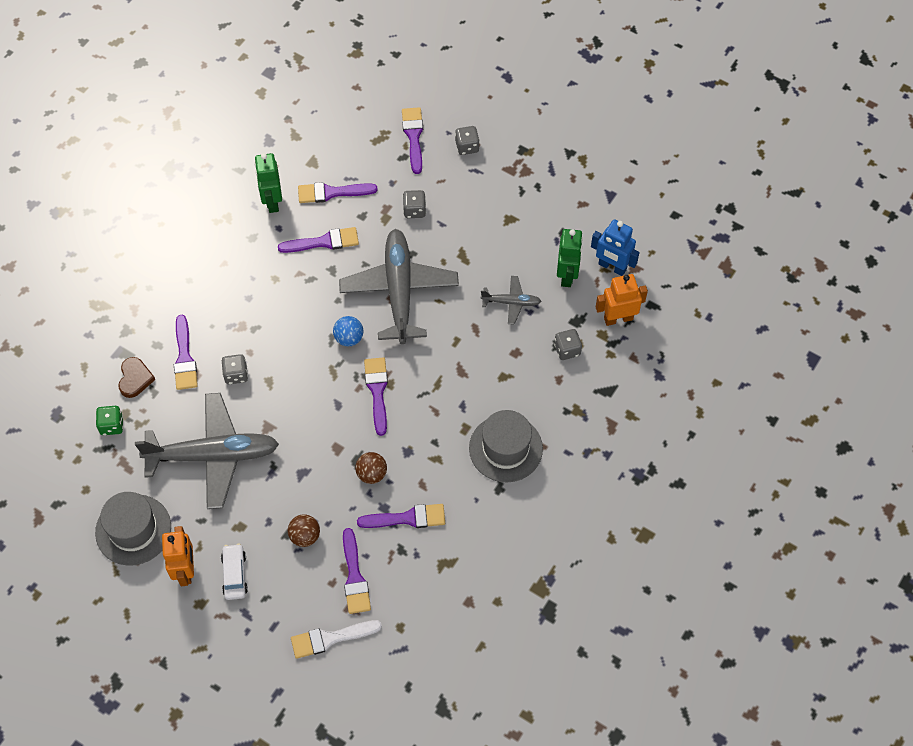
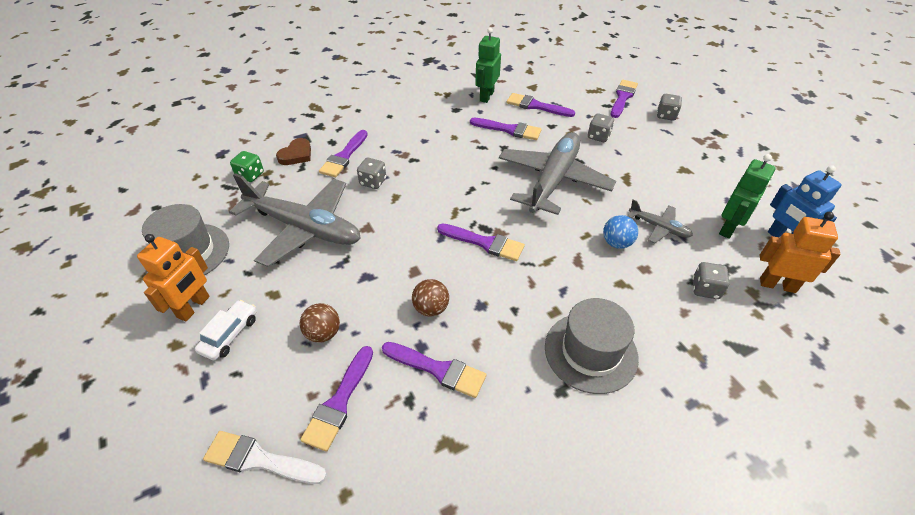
camera: 30 degrees right, 15 degrees down
blue ball [333,316,363,347] -> blue ball moved to [603,215,638,249]
purple brush [364,357,388,436] -> purple brush turned 90 degrees clockwise [437,224,525,261]

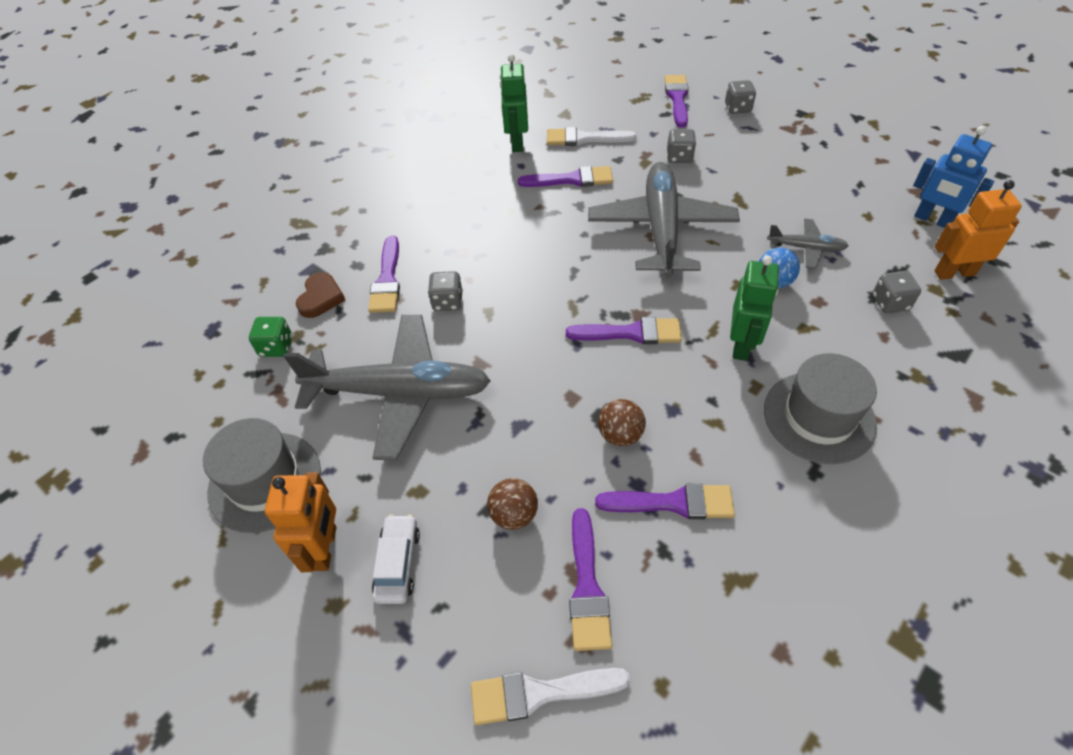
camera: 20 degrees left, 5 degrees up
purple brush [507,93,575,117] -> white brush [547,127,637,146]
green robot [719,154,776,239] -> green robot moved to [730,255,779,361]

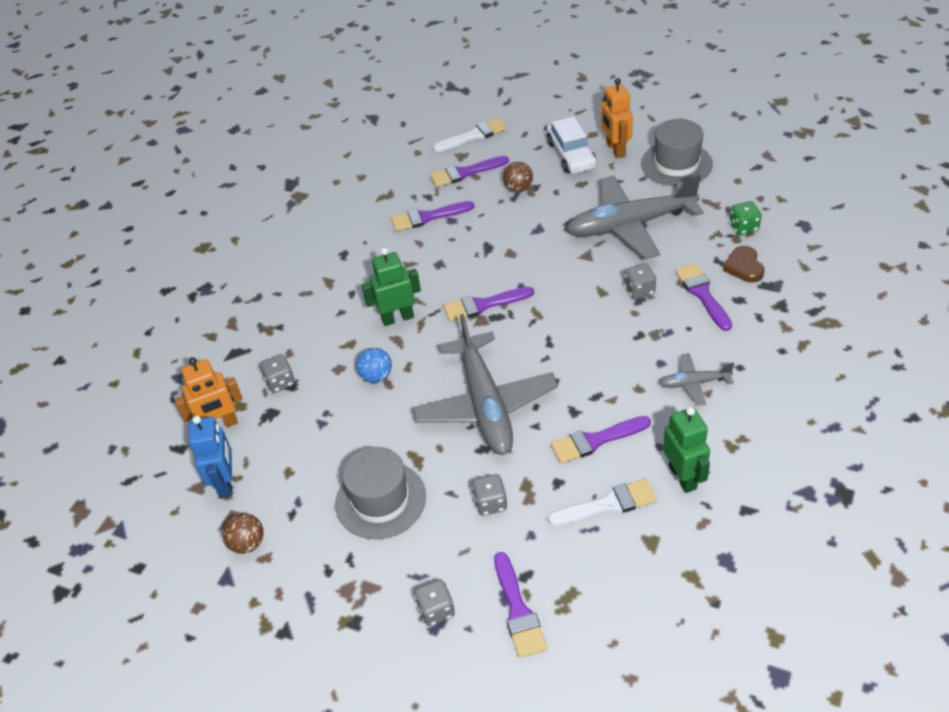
camera: 165 degrees right, 5 degrees down
white car [372,514,420,604] -> white car [547,117,597,174], size x1.50
purple brush [569,508,612,651] -> purple brush turned 90 degrees counterclockwise [430,156,509,187]
brown ball [598,399,646,447] -> brown ball moved to [222,513,264,554]
green robot [730,255,779,361] -> green robot turned 75 degrees clockwise [362,248,421,326]
grey hat [764,353,877,464] -> grey hat moved to [335,447,426,539]
grey plane [767,219,848,269] -> grey plane moved to [659,353,734,406]
blue robot [913,126,994,228] -> blue robot turned 60 degrees clockwise [189,416,232,498]

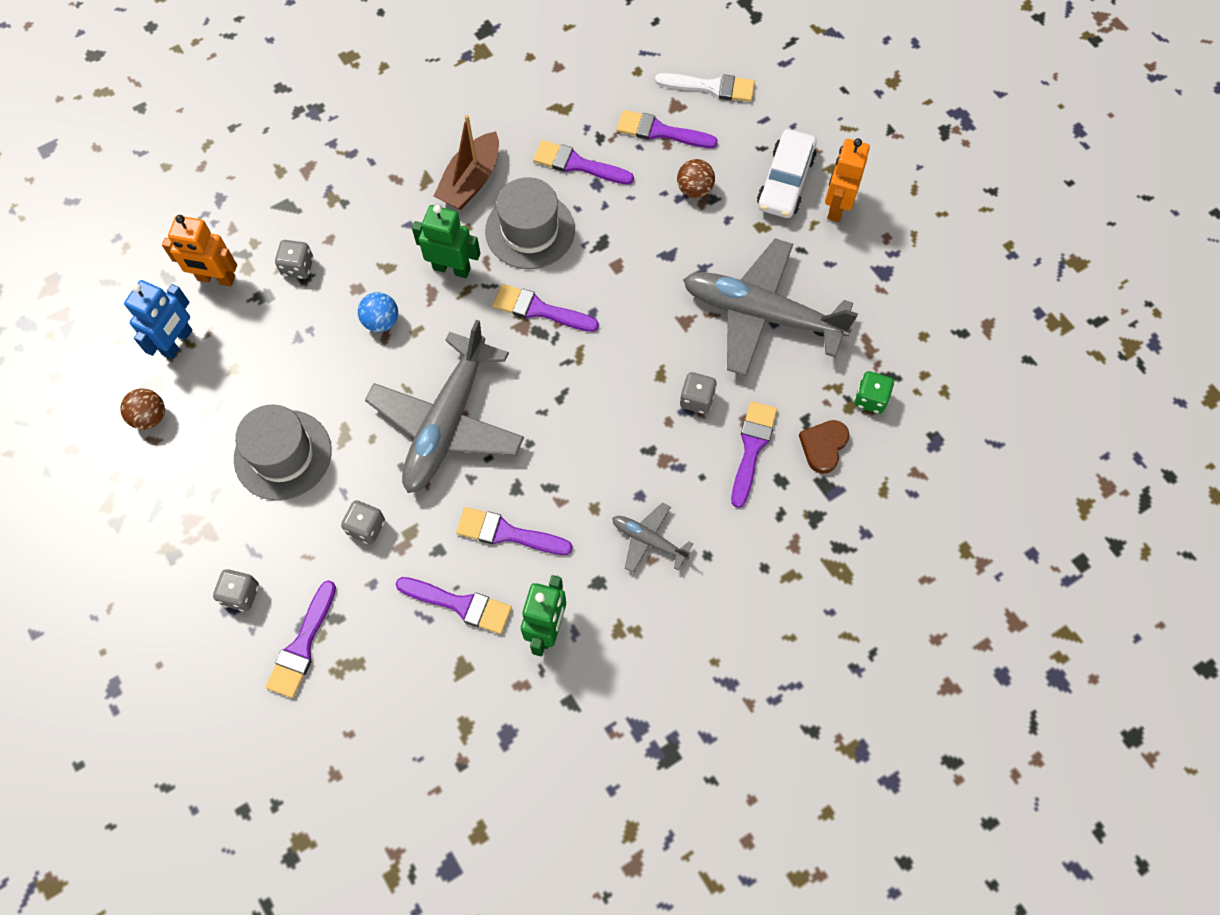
camera: 30 degrees right, 20 degrees up
white brush [548,479,656,526] -> purple brush [396,577,512,634]
grey hat [641,119,713,186] -> grey hat moved to [485,177,575,269]
none -> brown boat [434,115,499,210]

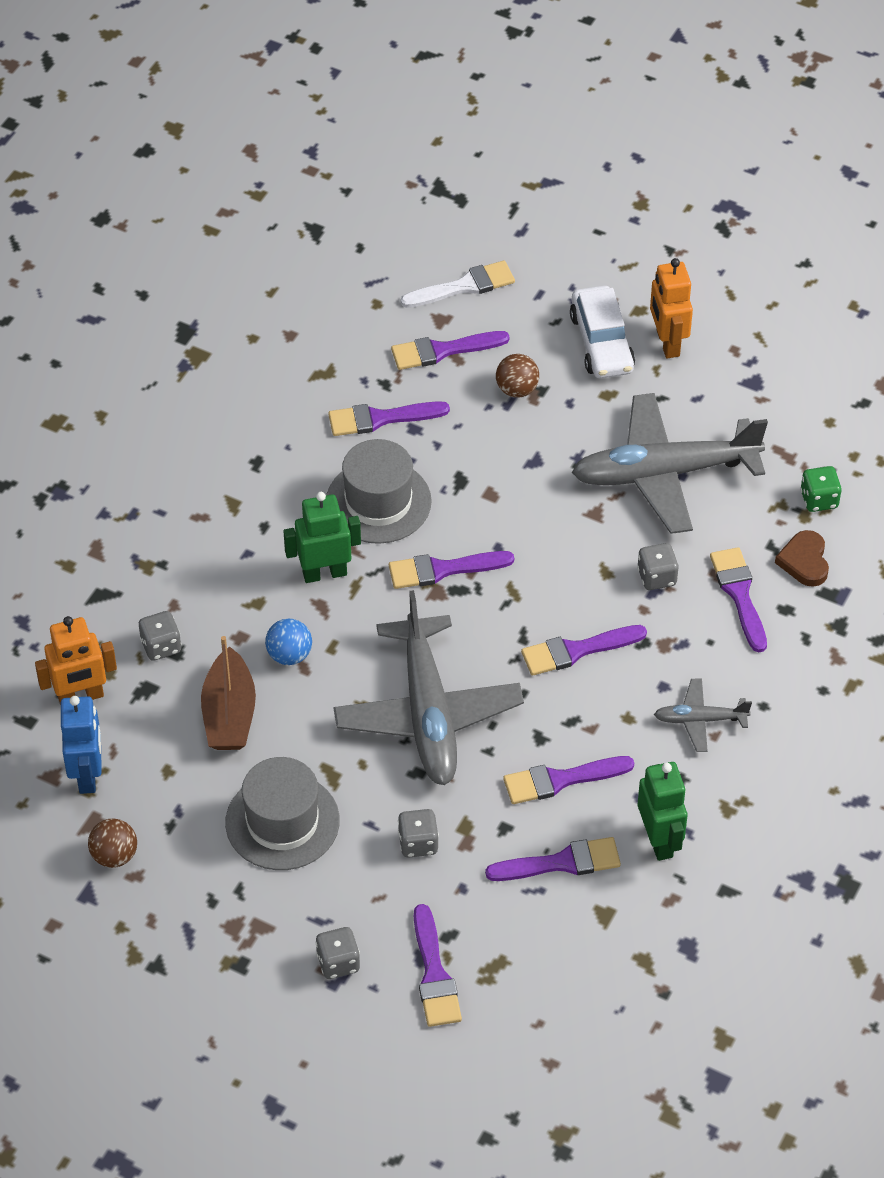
camera: 30 degrees left, 15 degrees down
brown boat [434,115,499,210] -> brown boat moved to [201,636,256,750]
none -> purple brush [521,625,647,676]

